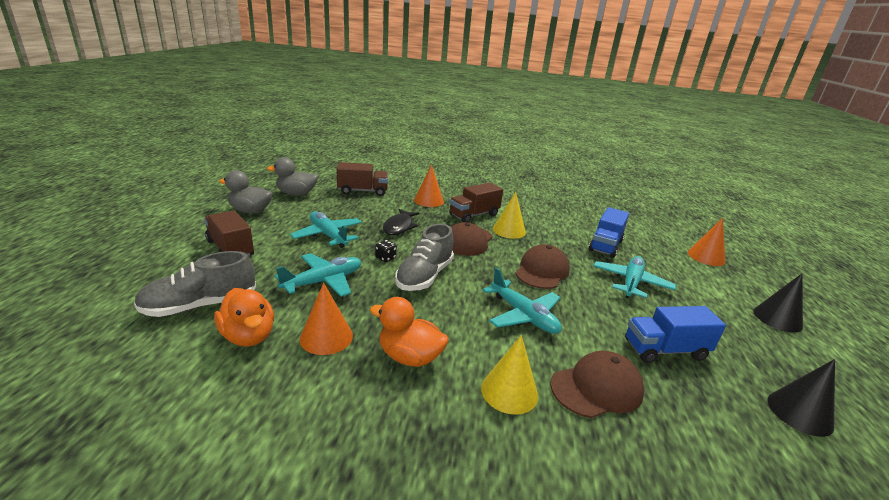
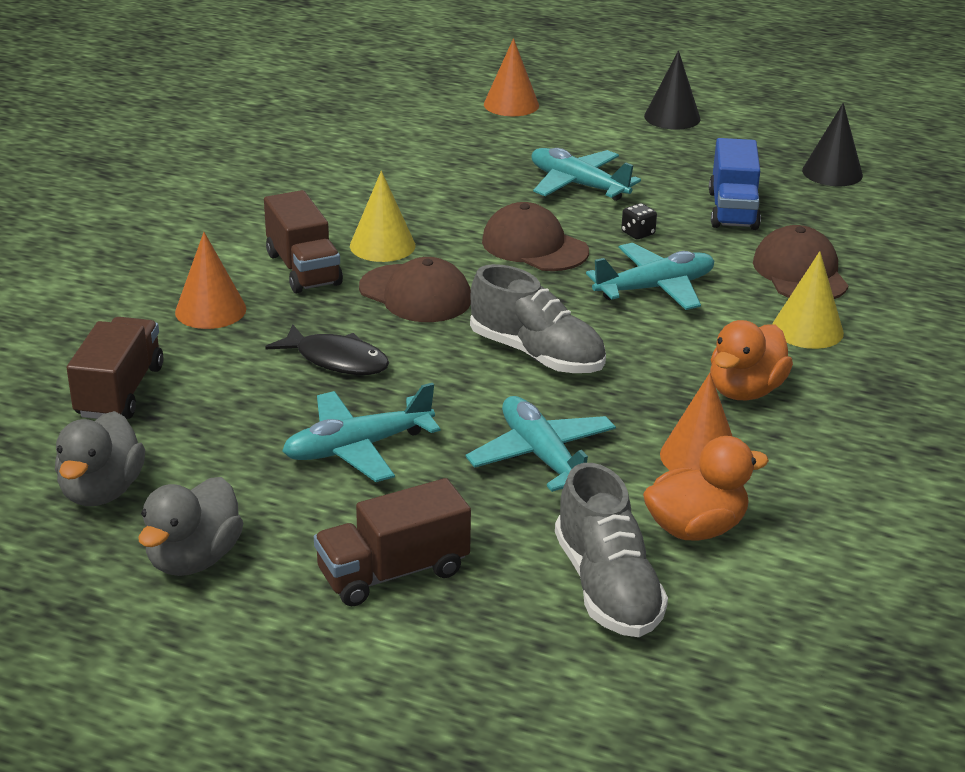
camera: 75 degrees left, 5 degrees up
black dice [375,240,397,262] -> black dice moved to [621,203,657,240]
blue truck [588,207,629,258] -> none

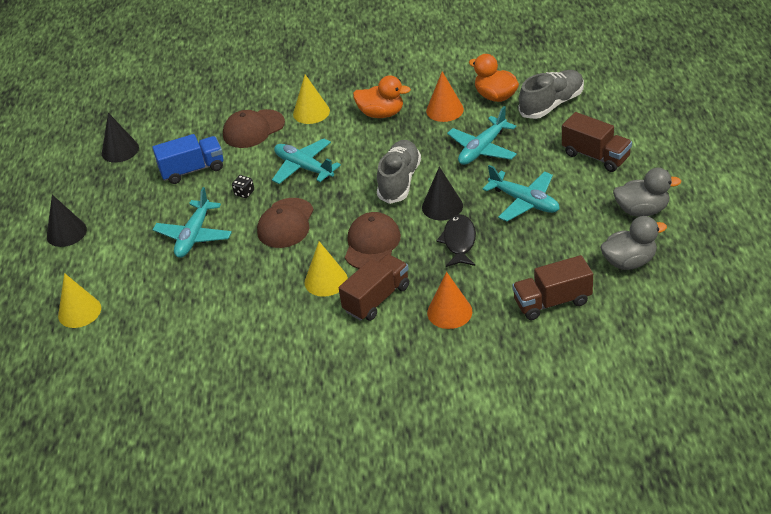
camera: 110 degrees left, 10 degrees up
orange cone [484,38,539,116] -> yellow cone [58,273,101,328]
none -> black cone [422,167,463,220]

